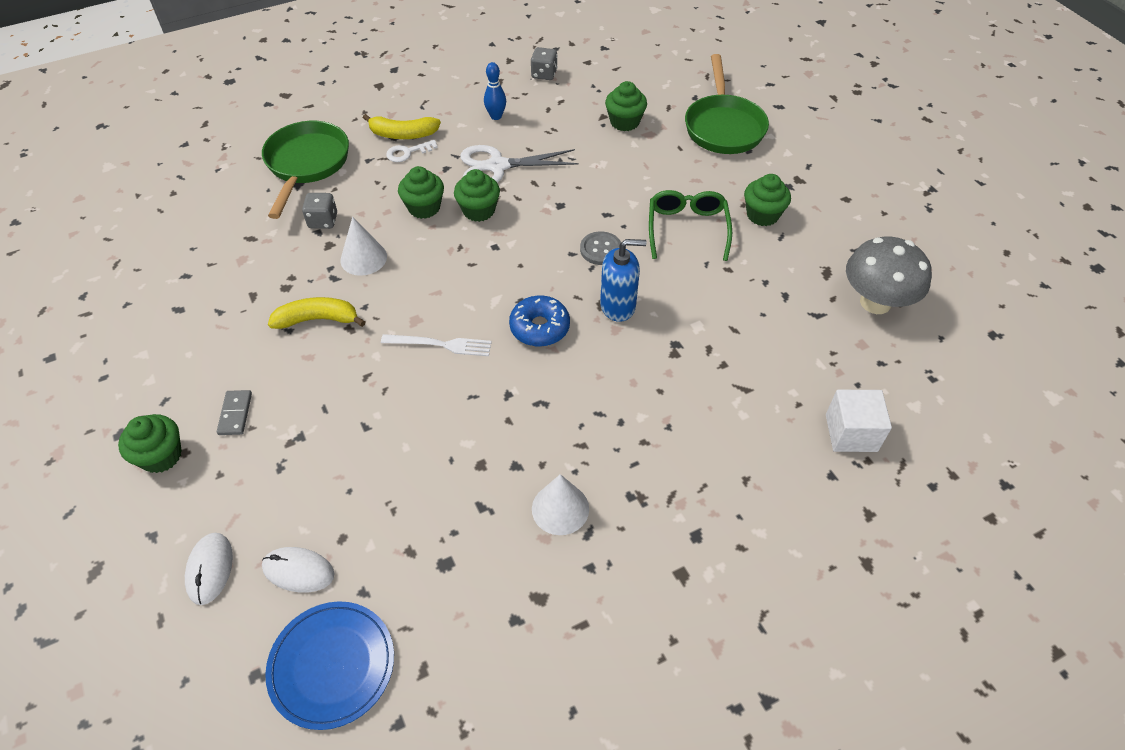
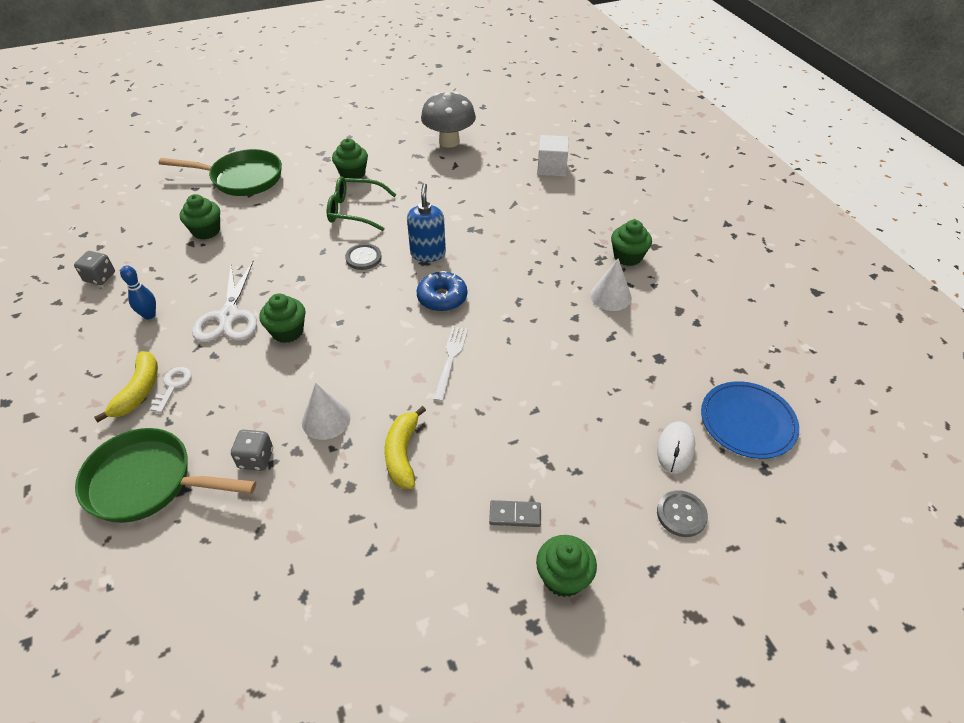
camera: 85 degrees left, 5 degrees down
white mouse [185,533,233,605] -> grey button [657,490,708,537]
white key [386,140,438,162] -> white key turned 150 degrees counterclockwise [150,367,192,413]
green cupcake [398,166,444,219] -> green cupcake moved to [611,220,652,266]

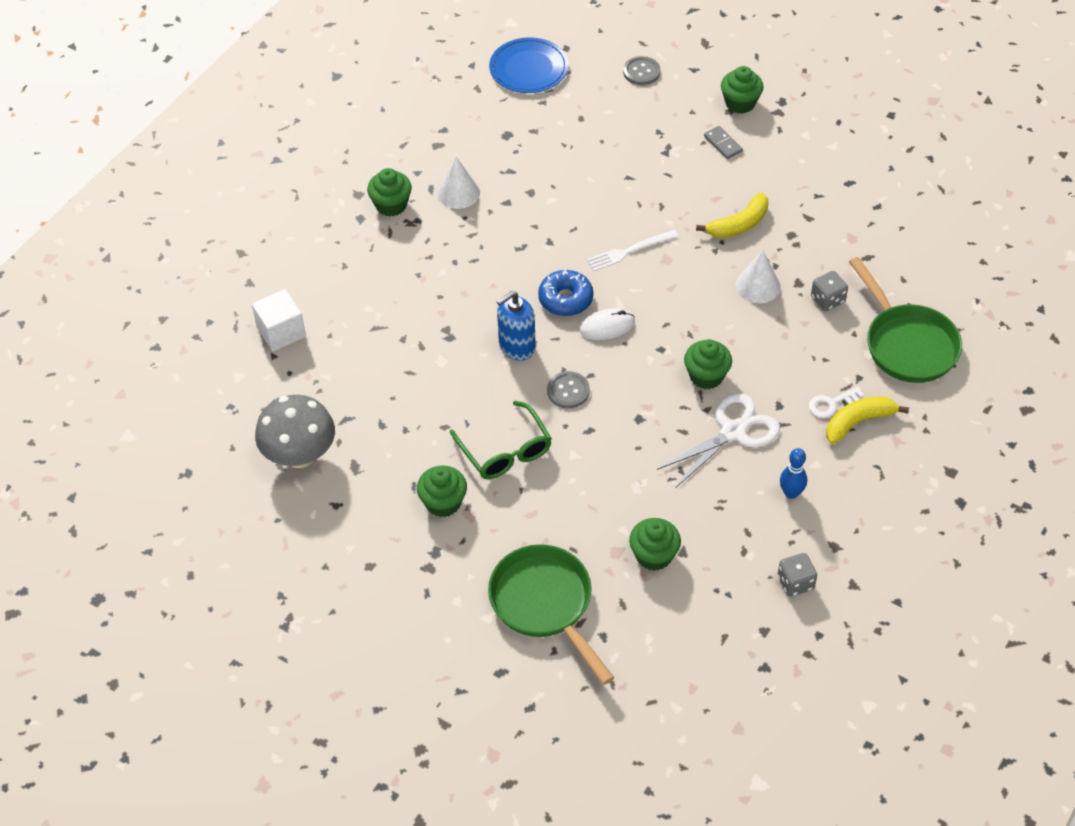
camera: 125 degrees left, 5 degrees up
white mouse [657,421,695,474] -> white mouse moved to [580,308,635,340]

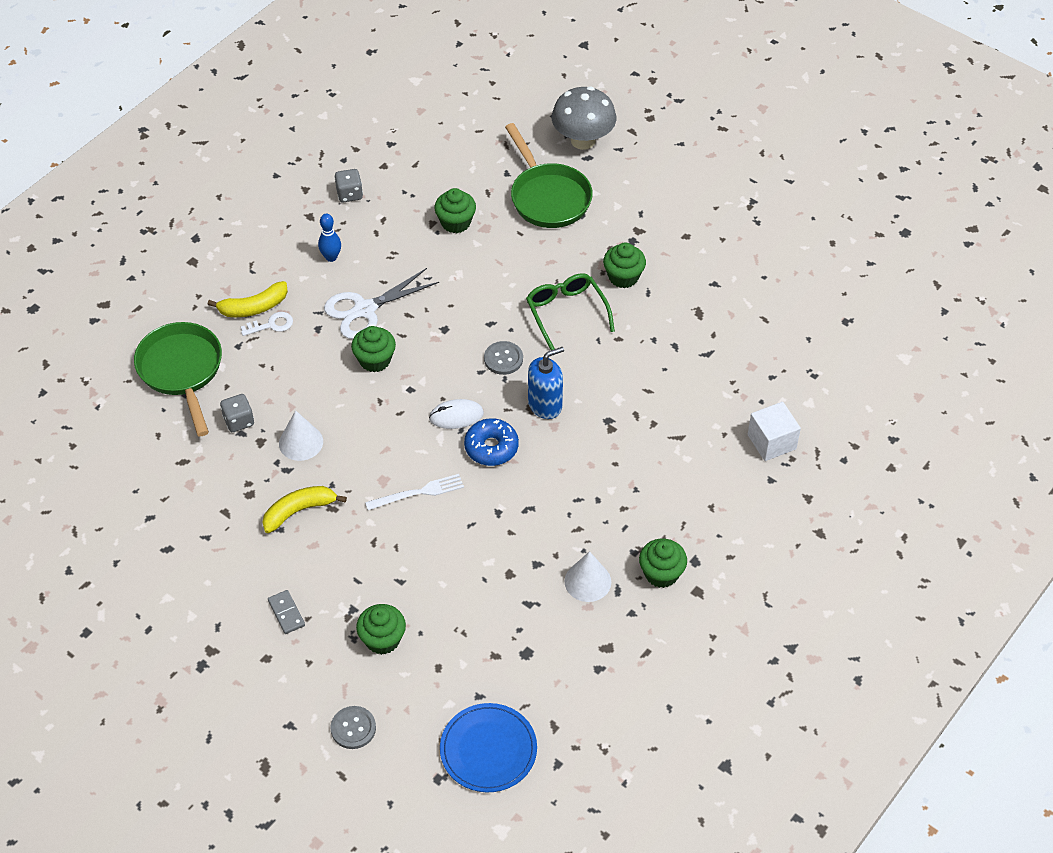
camera: 175 degrees left, 0 degrees up
grey mushroom [255,395,335,468] -> grey mushroom moved to [552,86,616,150]
green cupcake [721,66,764,114] -> green cupcake moved to [356,604,406,655]

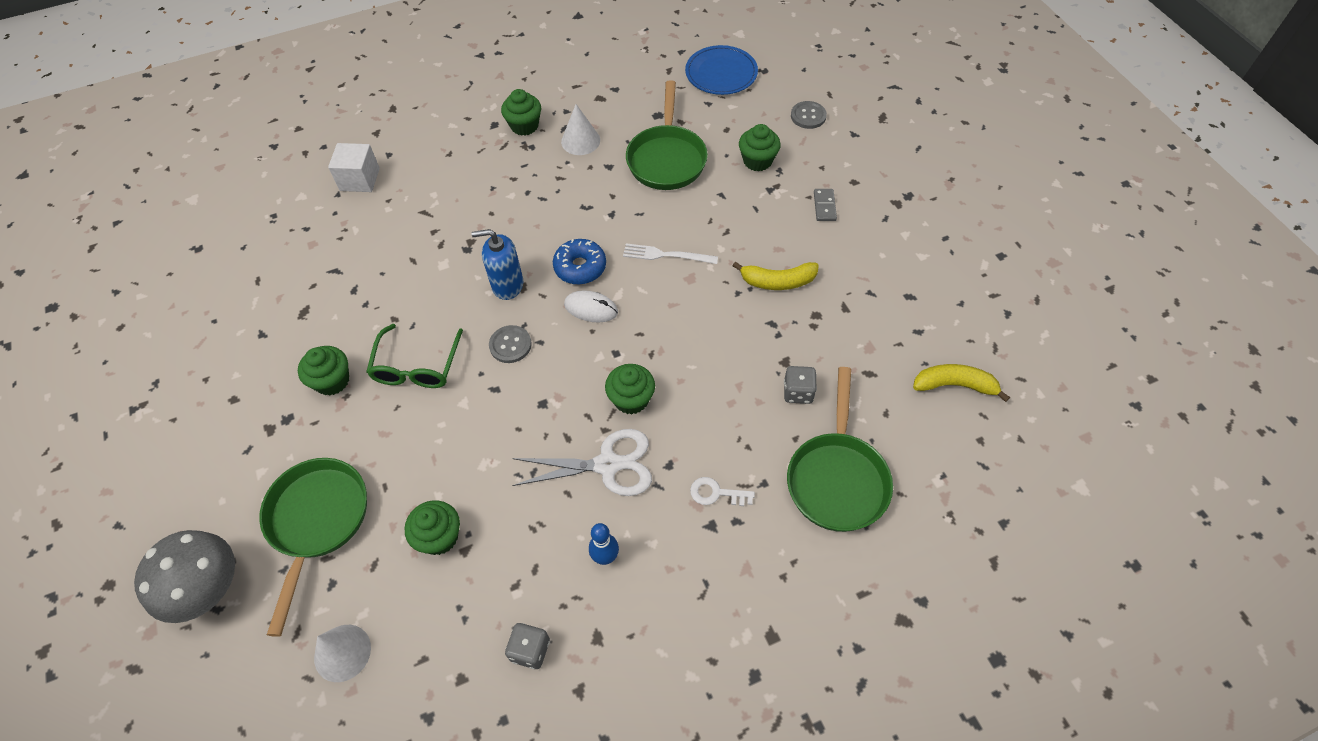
camera: 150 degrees left, 5 degrees up
yellow banana [208,281,288,317] -> yellow banana moved to [913,364,1010,402]
white cone [279,410,323,461] -> white cone moved to [314,625,371,682]
none -> green pan [626,80,708,190]

